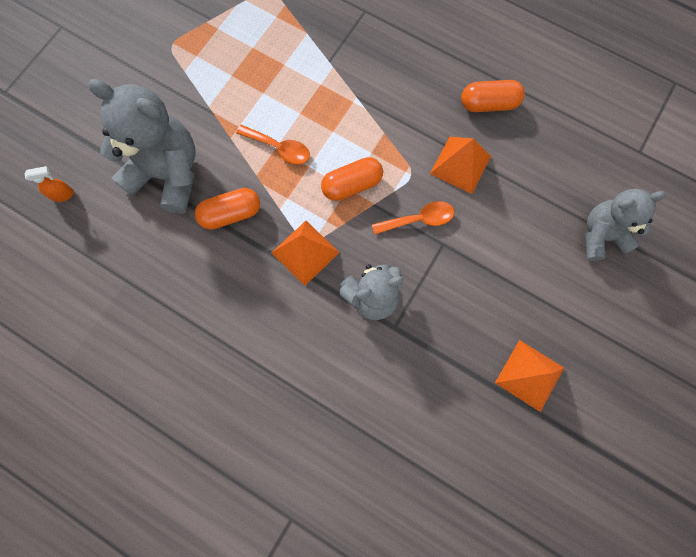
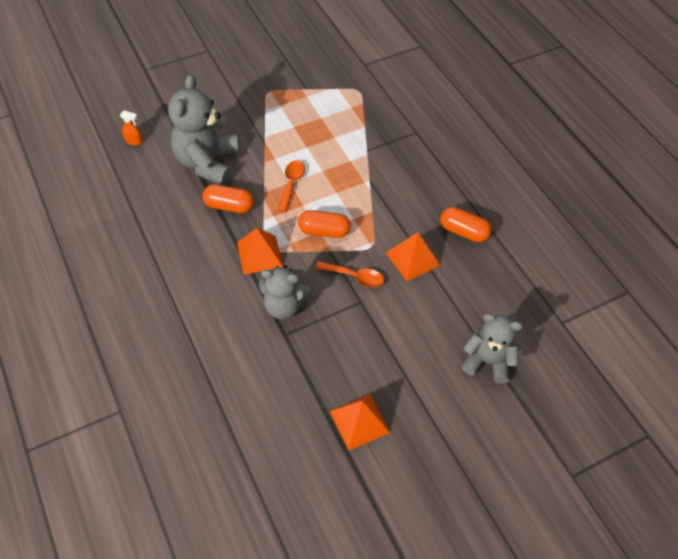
camera: 30 degrees right, 20 degrees down
grey teddy bear [88,79,196,214] -> grey teddy bear turned 135 degrees counterclockwise [168,74,239,186]
orange spoon [236,125,310,164] -> orange spoon turned 135 degrees counterclockwise [278,160,305,212]

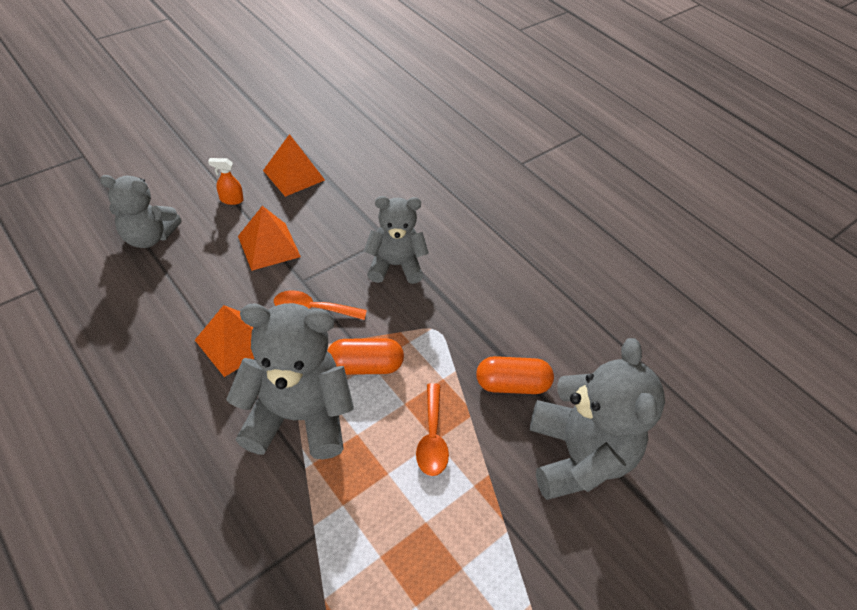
camera: 165 degrees right, 5 degrees down
orange spray bottle [120,110,143,146] -> orange spray bottle moved to [208,158,244,205]
orange pyramid [237,228,283,275] -> orange pyramid moved to [238,206,301,271]
orange capsule [440,207,491,242] -> none
none -> grey teddy bear [226,303,354,460]

